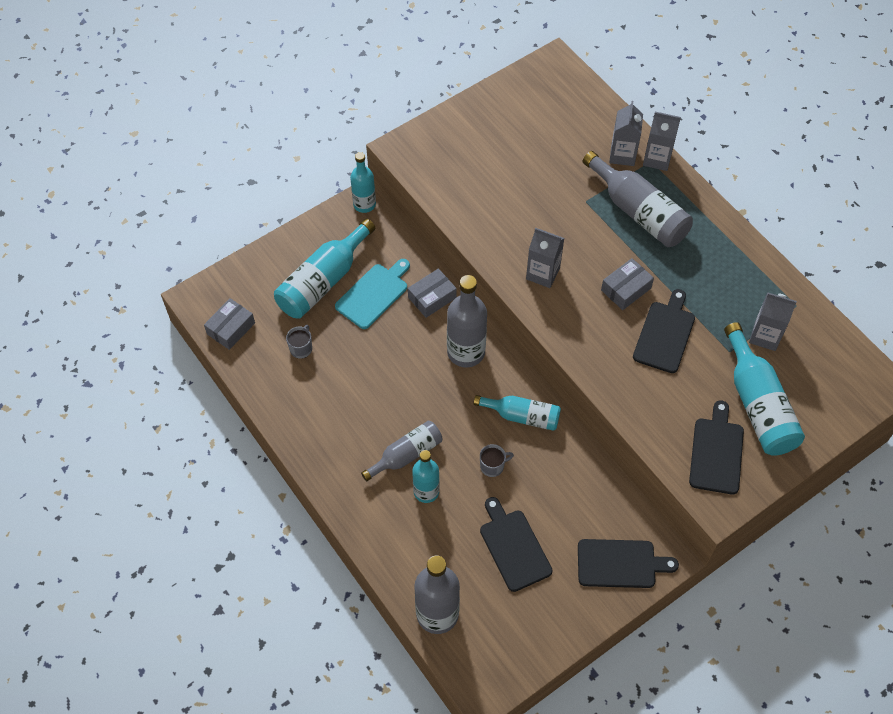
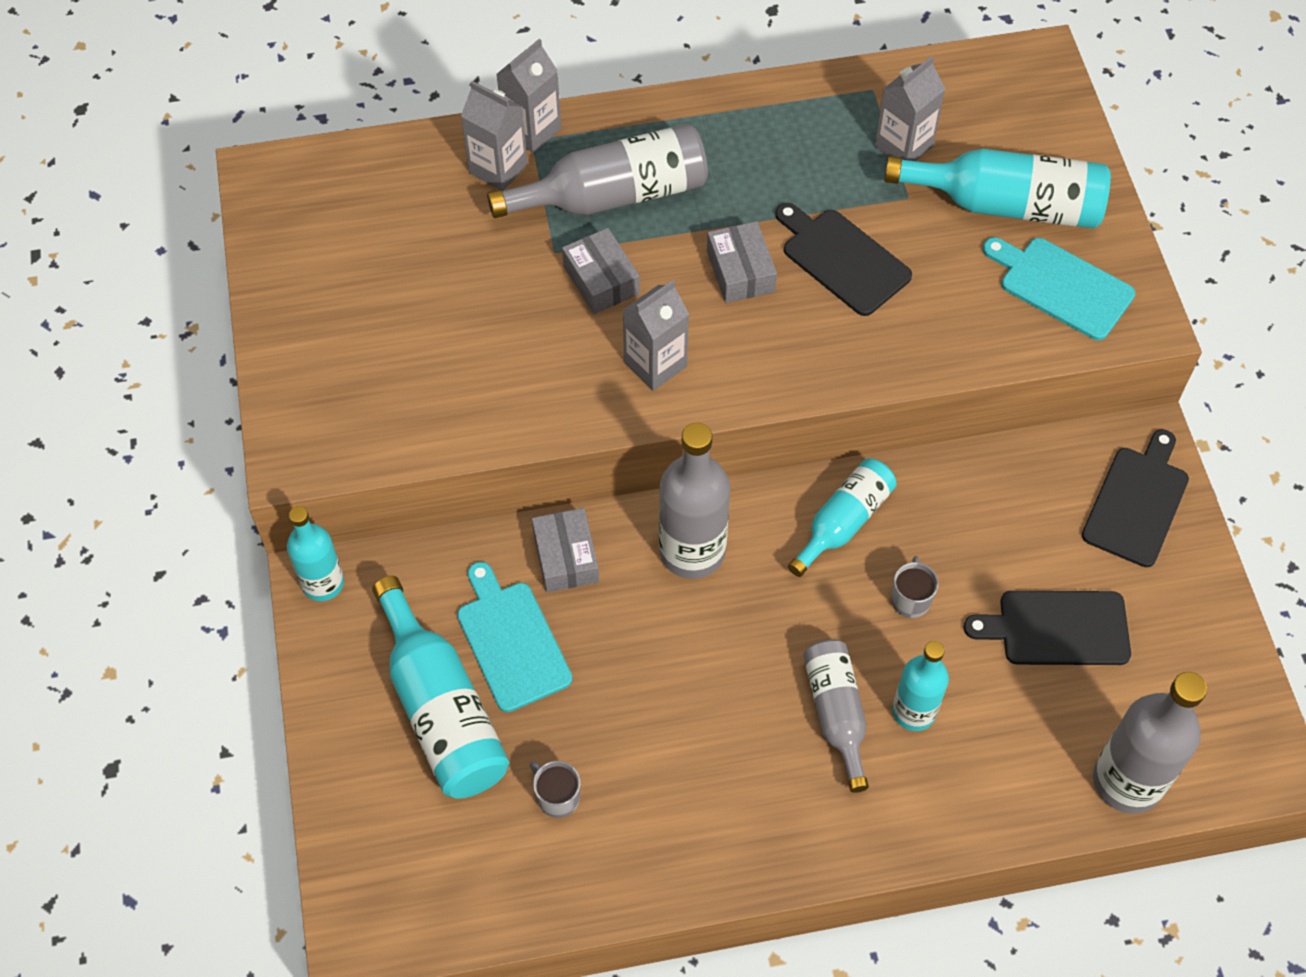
camera: 65 degrees left, 0 degrees up
grey box [204,298,255,350] -> grey box moved to [562,228,640,314]
black cutting board [689,400,744,495] -> turquoise cutting board [983,237,1135,340]

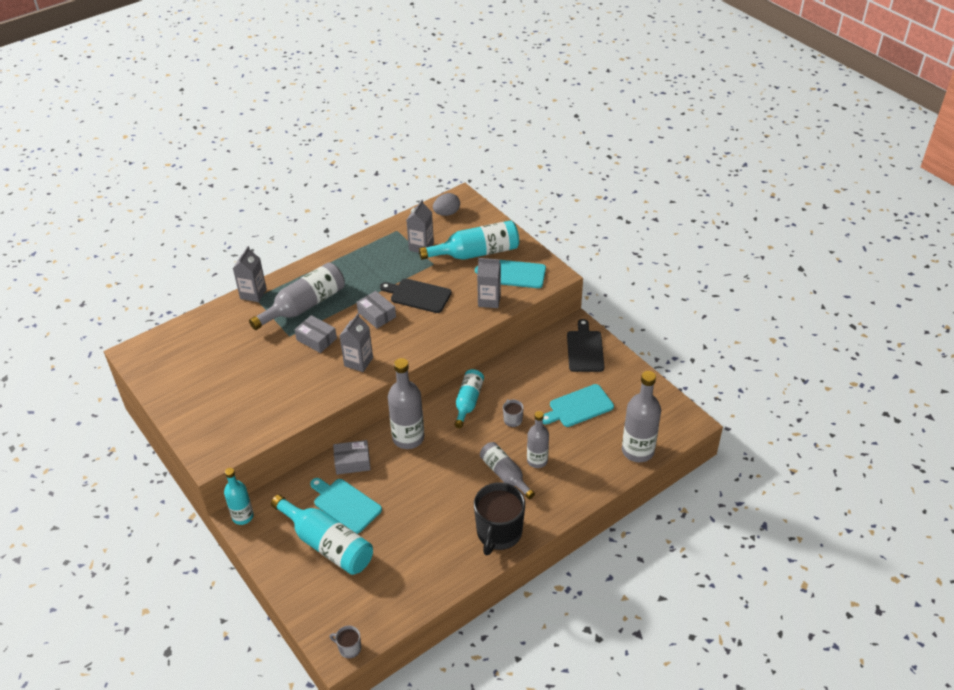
camera: 25 degrees left, 15 degrees down
grey carton [461,81,528,191] -> grey carton moved to [477,258,501,308]
grey mug [529,761,580,818] -> grey mug moved to [329,626,361,658]
grey box [532,508,599,593] -> grey box turned 60 degrees counterclockwise [333,440,371,475]
turquoise bottle [892,641,949,731] -> grey bottle [527,411,549,468]
black cutting board [964,591,1131,665] -> turquoise cutting board [543,384,614,427]
none -> grey egg [433,193,460,216]
none -> black mug [474,482,525,555]

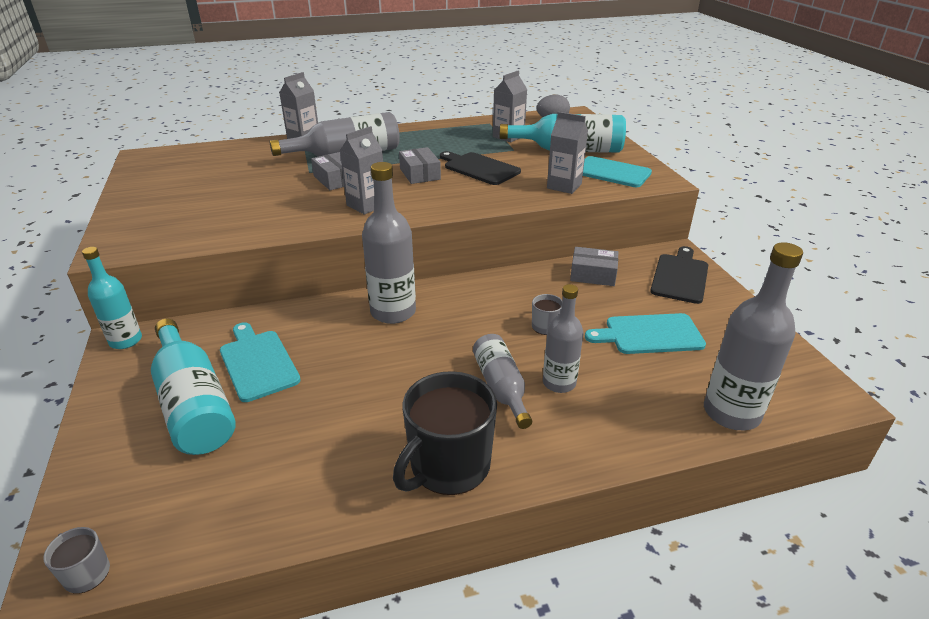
camera: 20 degrees right, 10 degrees down
grey box [333,440,371,475] -> grey box moved to [570,247,618,286]
turquoise bottle [454,369,484,428] -> none

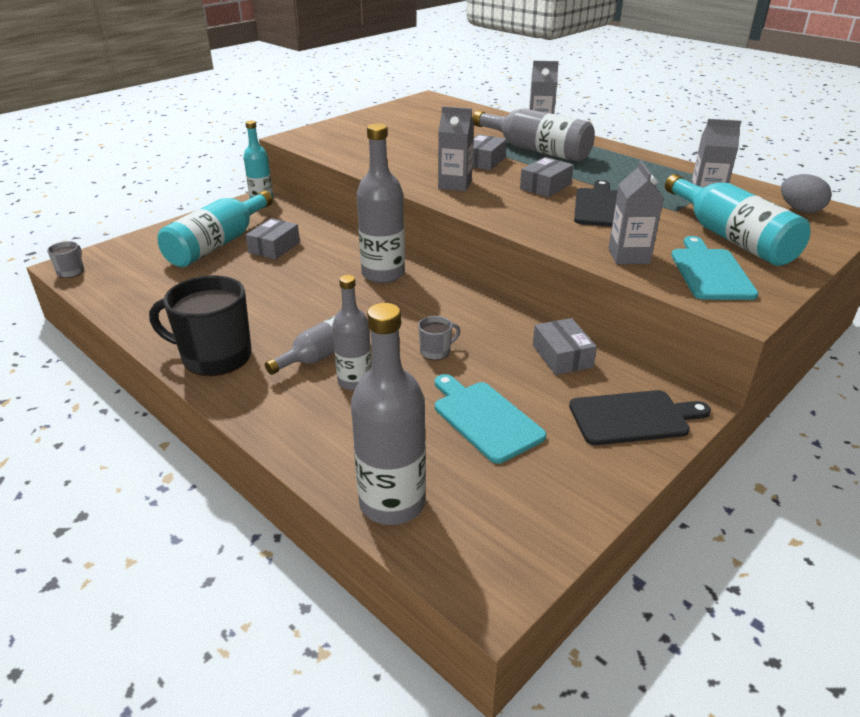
camera: 60 degrees right, 0 degrees up
turquoise cutting board [220,322,301,402] -> grey box [246,218,300,260]

